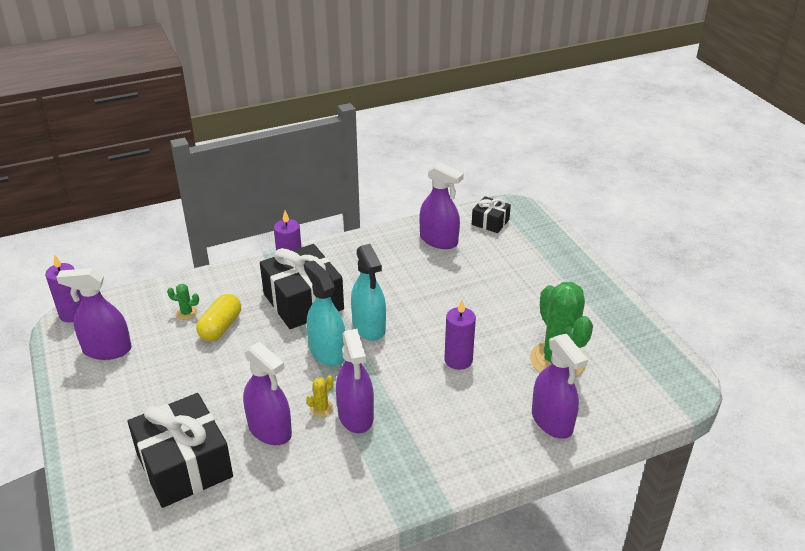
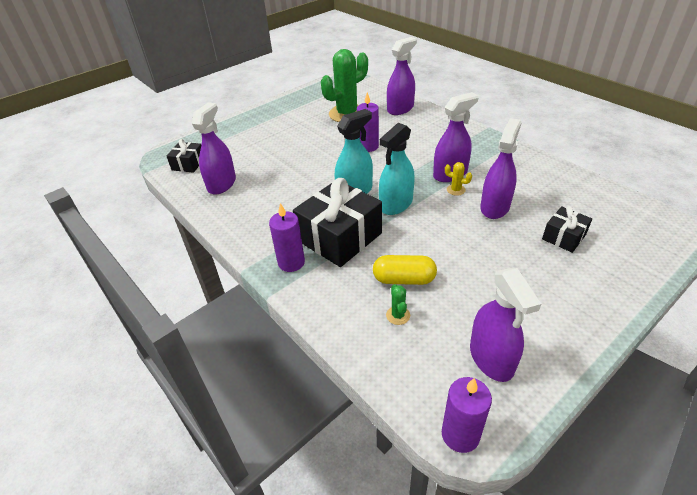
camera: 105 degrees left, 5 degrees up
black gift [128,393,233,508] -> black gift [542,206,592,253], size x0.51

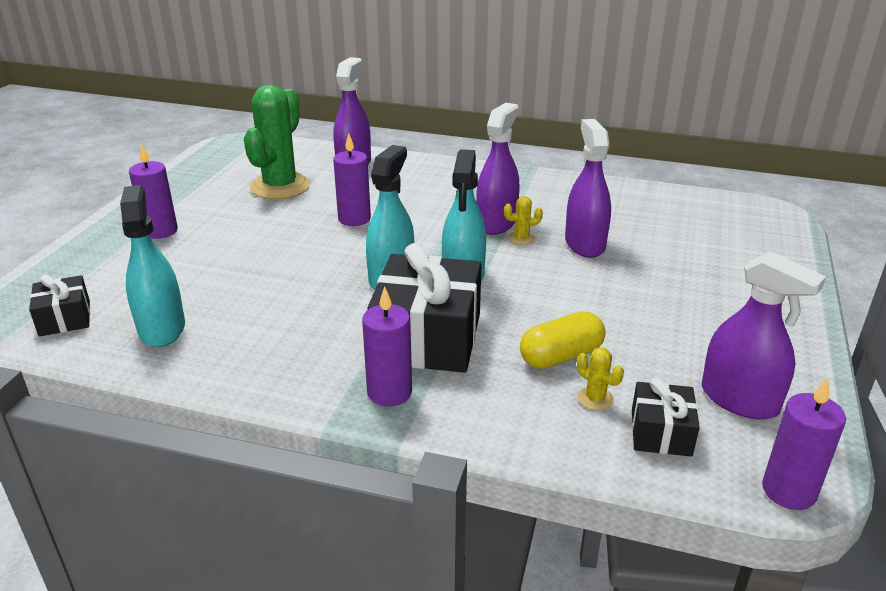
camera: 35 degrees left, 10 degrees down
purple spray bottle [192,102,236,195] -> turquoise spray bottle [120,185,185,347]
green cactus [386,284,410,325] -> yellow cactus [577,347,624,410]
black gift [542,206,592,253] -> black gift moved to [632,378,700,457]
none -> purple candle [129,143,178,239]

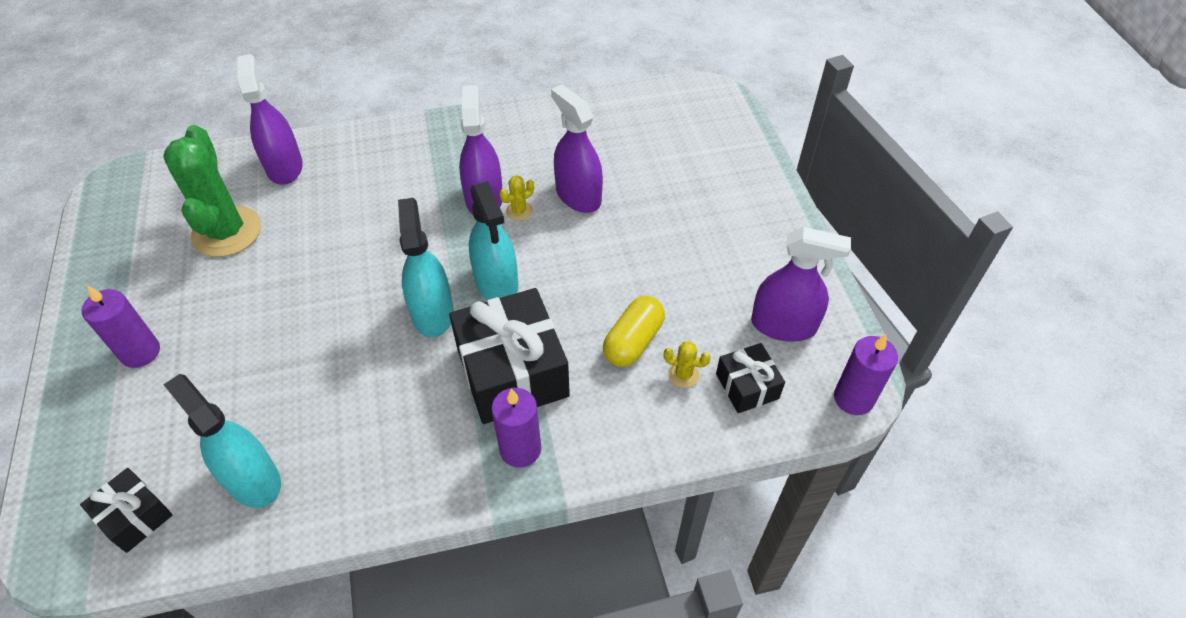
camera: 30 degrees left, 20 degrees up
purple candle [333,133,371,226] -> none

